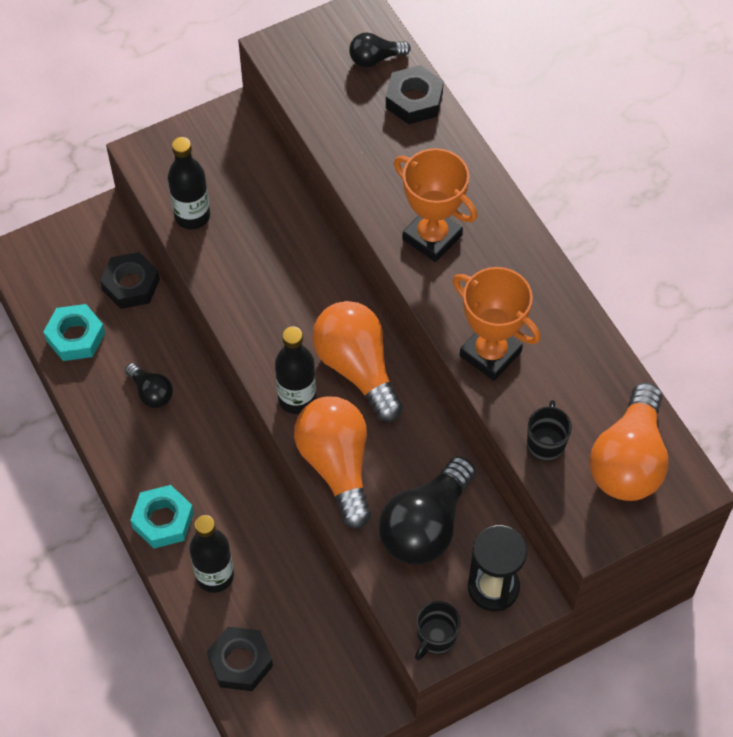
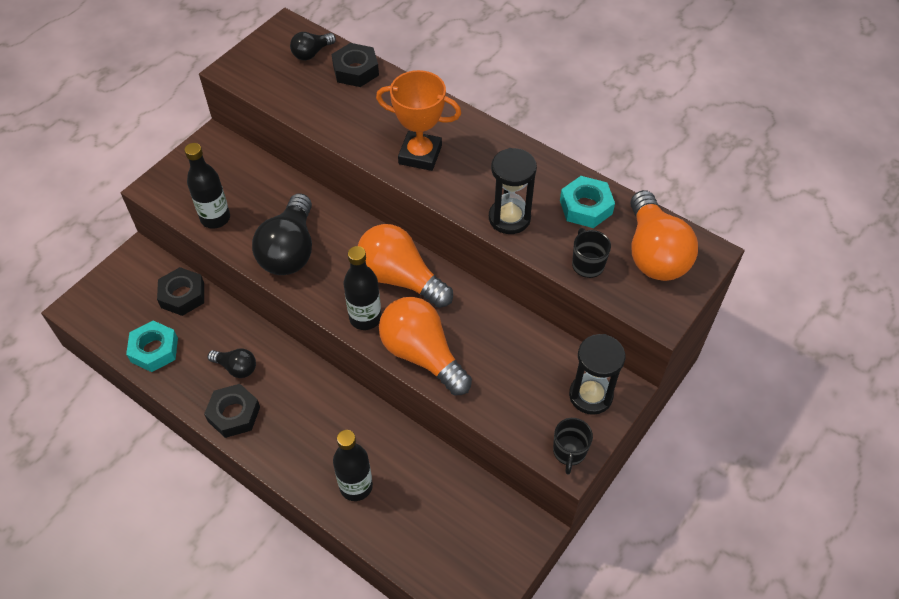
camera: 25 degrees left, 5 degrees down
turquoise nut [130,485,194,548] -> turquoise nut moved to [560,176,615,228]
black nut [207,627,273,691] -> black nut moved to [204,384,260,438]
black light bulb [379,456,475,565] -> black light bulb moved to [252,193,312,275]
orange trophy [453,267,540,381] -> black hourglass [489,148,537,234]

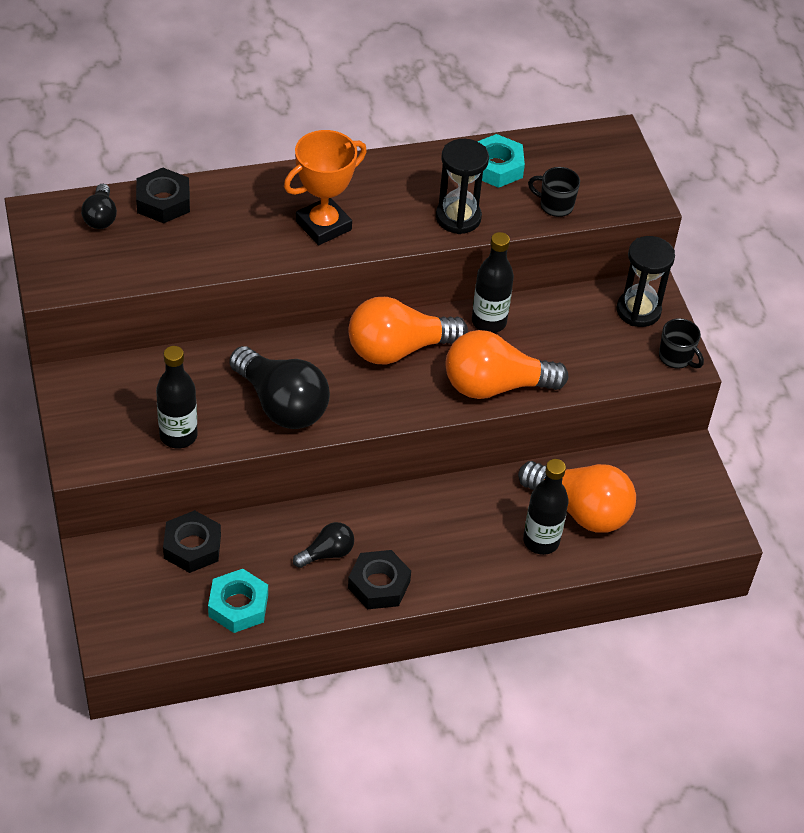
camera: 55 degrees left, 5 degrees down
black bottle [344,246,381,330] -> black bottle moved to [472,232,514,333]
orange light bulb [630,190,698,281] -> orange light bulb moved to [518,461,636,533]

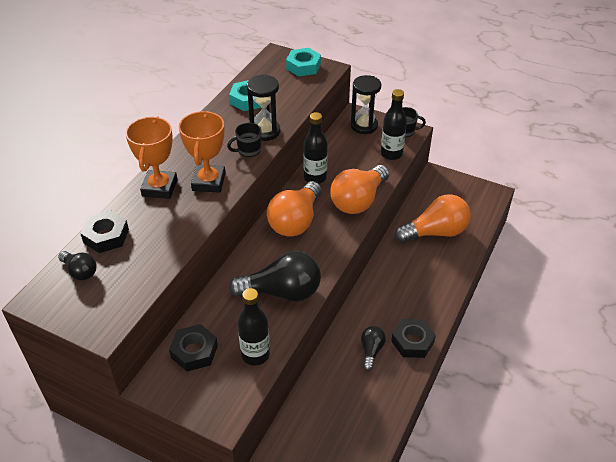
camera: 45 degrees left, 5 degrees down
black nut [163,510,221,573] -> black nut moved to [169,324,218,371]
turquoise nut [208,569,268,633] -> turquoise nut moved to [286,48,321,76]
black bottle [523,459,569,555] -> black bottle moved to [381,89,407,160]
black mug [528,167,580,217] -> black mug moved to [227,123,261,157]
none -> orange trophy [125,116,178,199]

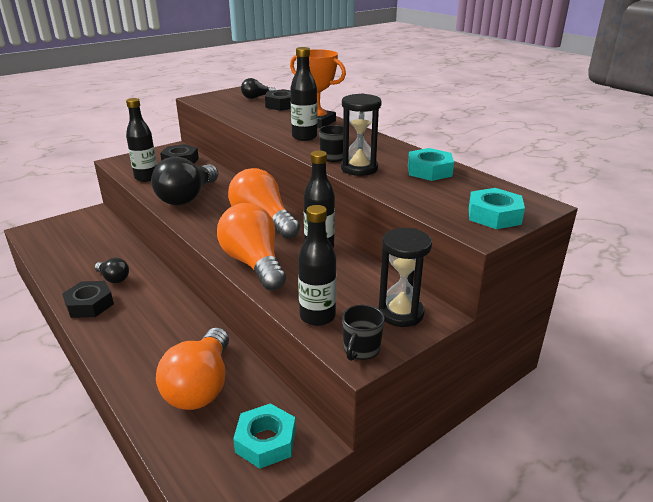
camera: 115 degrees right, 15 degrees down
orange trophy [179,111,226,193] -> black bottle [290,47,318,141]
none -> turquoise nut [233,403,296,469]

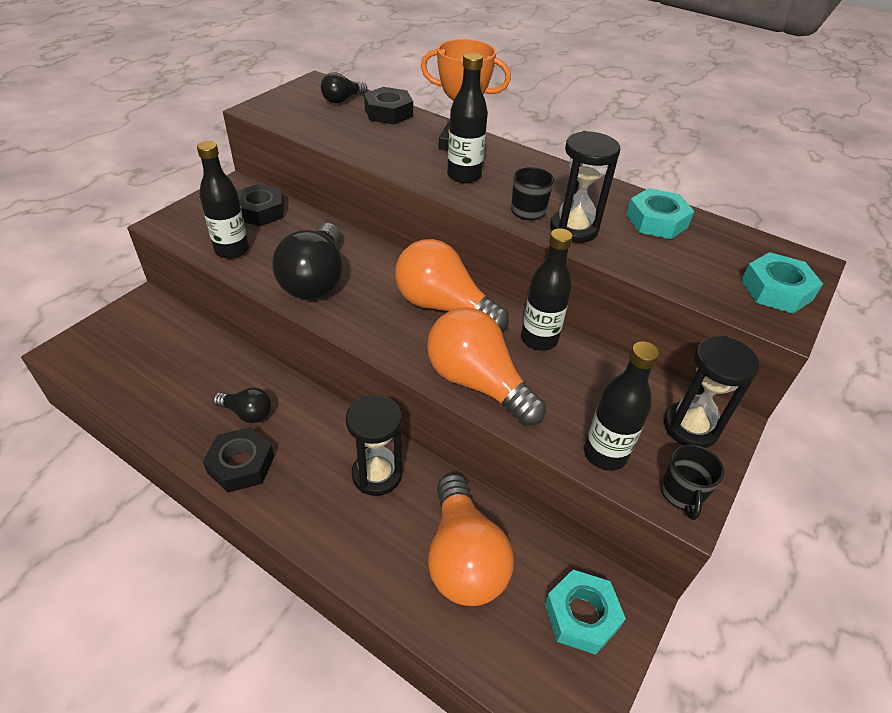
camera: 20 degrees left, 15 degrees up
none -> black hourglass [346,395,402,496]

